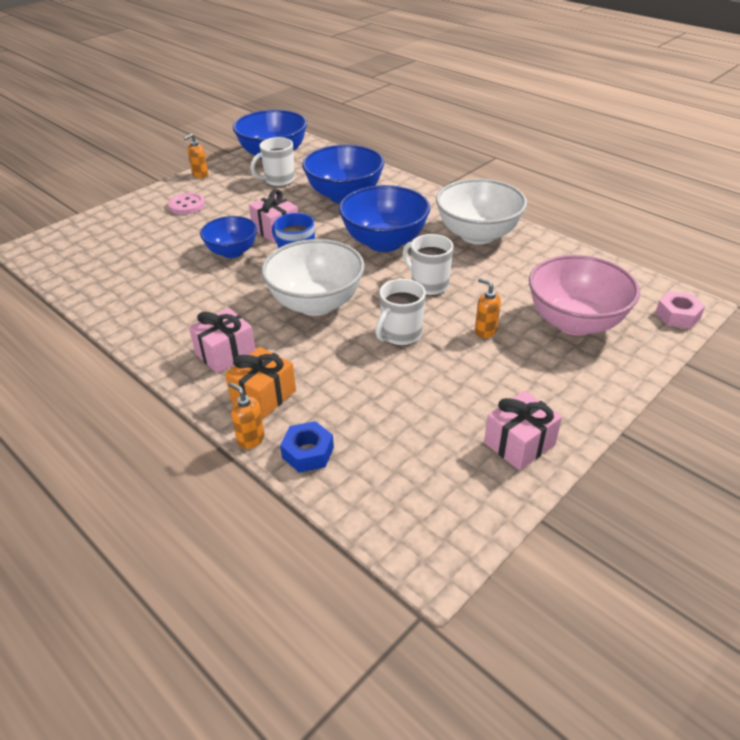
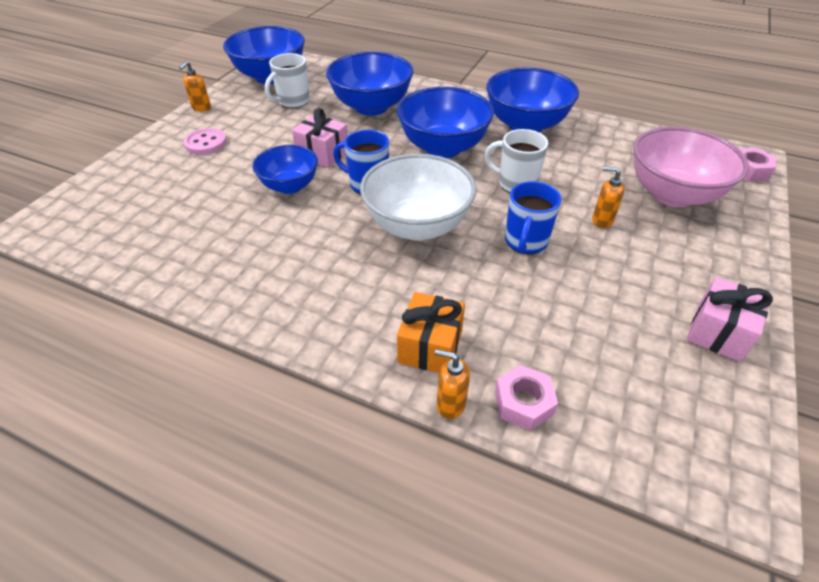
camera: 20 degrees left, 5 degrees up
pink gift [189,308,256,374] -> none
blue nut [280,421,334,473] -> pink nut [495,365,558,431]
white mug [375,279,426,346] -> blue mug [505,181,561,254]
white bowl [436,179,527,244] -> blue bowl [486,68,579,132]

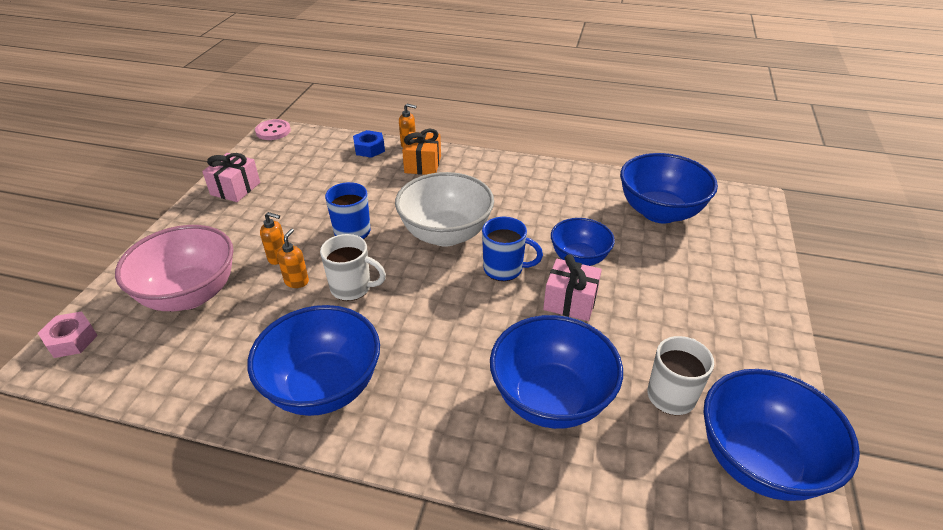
camera: 170 degrees right, 5 degrees down
orange soap dispenser [179,61,211,112] -> orange soap dispenser moved to [277,229,309,288]
pink button [183,128,227,155] -> pink button moved to [255,119,291,140]
blue bowl [397,87,494,158] -> blue bowl moved to [620,153,718,223]
pink nut [495,365,558,431] -> blue nut [353,130,385,158]

